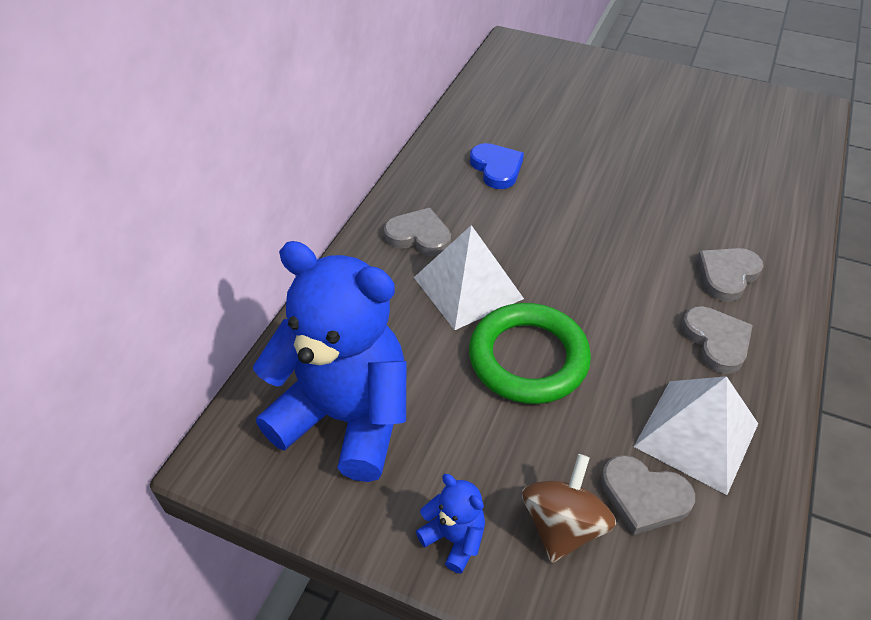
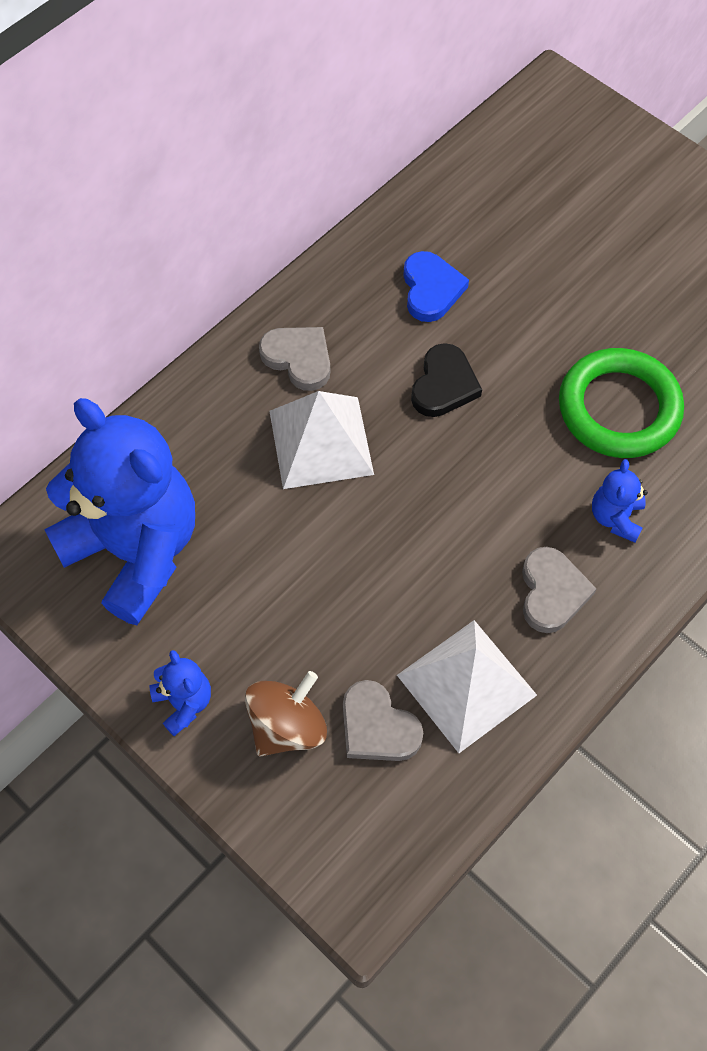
camera: 20 degrees right, 15 degrees up
green ring [469,303,591,404] -> green ring moved to [559,348,684,458]
grey heart [697,248,763,302] -> blue teddy bear [592,459,648,543]
none -> black heart [411,343,482,417]

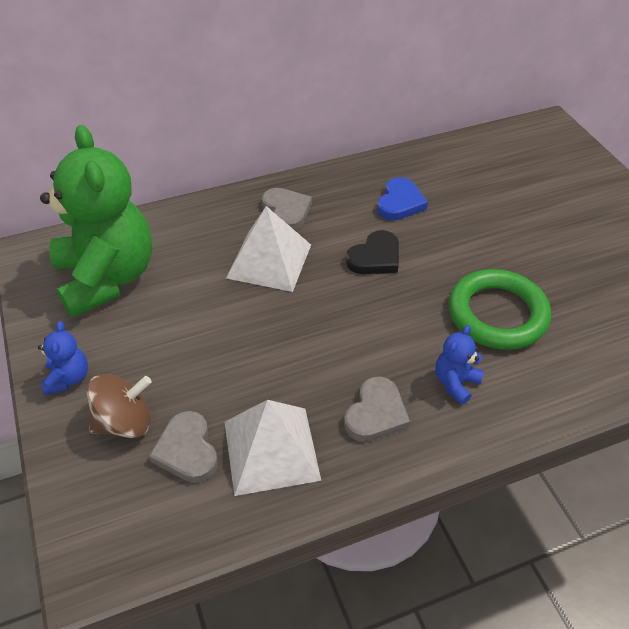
camera: 25 degrees right, 15 degrees down
blue teddy bear [44,398,195,625] -> green teddy bear [40,125,152,318]

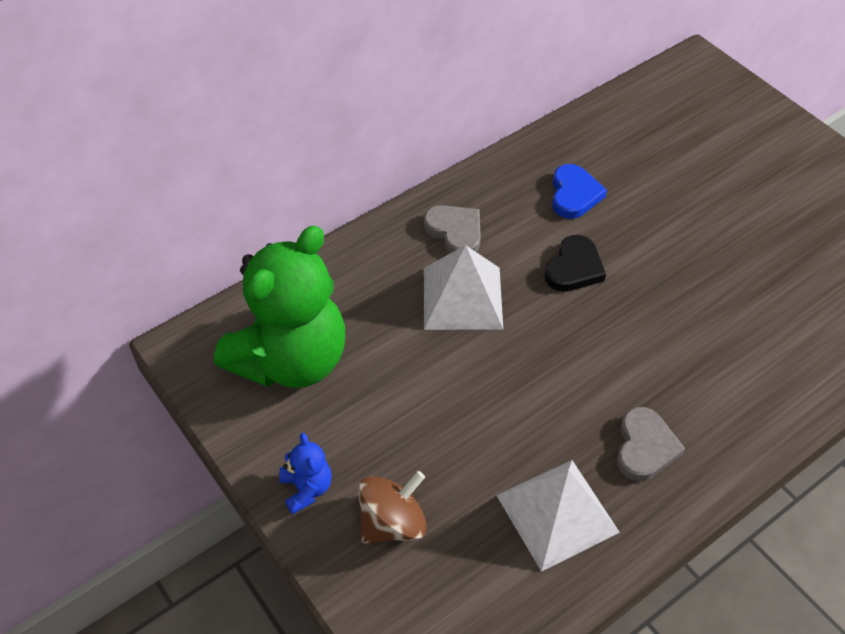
camera: 15 degrees left, 5 degrees up
green teddy bear [40,125,152,318] -> green teddy bear turned 75 degrees clockwise [214,225,345,388]
grey heart [149,411,218,483] -> none
blue teddy bear [435,325,484,405] -> none
green ring [449,269,551,350] -> none

